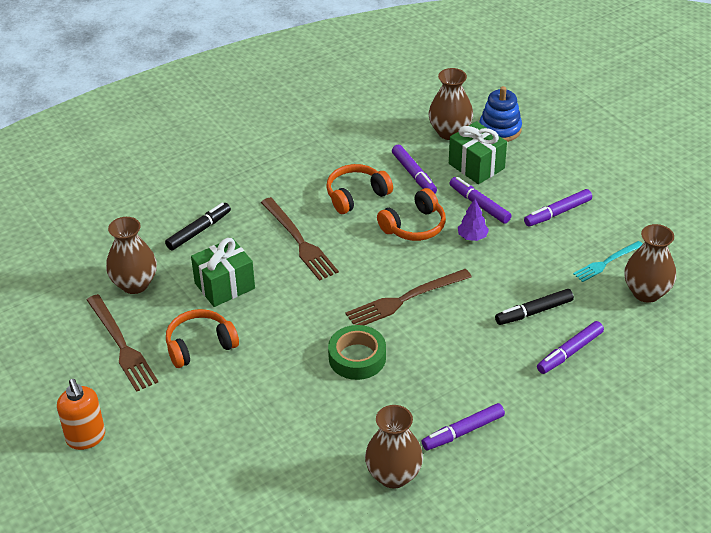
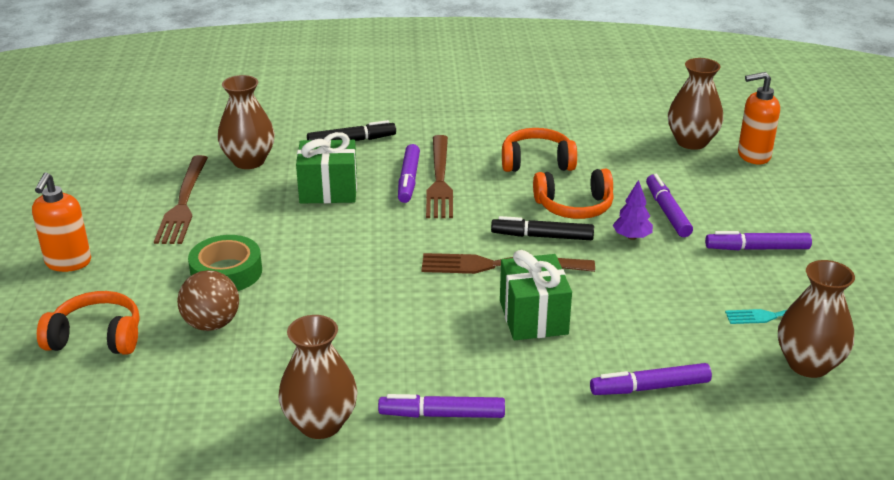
camera: 30 degrees right, 10 degrees down
orange headphones [166,309,239,368] -> orange headphones moved to [37,291,139,355]
green tape [328,325,386,380] -> green tape moved to [188,235,262,291]
purple marker [392,144,437,193] -> purple marker moved to [398,144,420,203]
green gift [449,121,507,184] -> green gift moved to [500,250,572,340]
blue stacking toy [479,86,522,142] -> orange soap dispenser [738,72,780,164]
black marker [495,289,574,325] -> black marker moved to [491,216,594,240]
none -> brown ball [177,270,239,331]

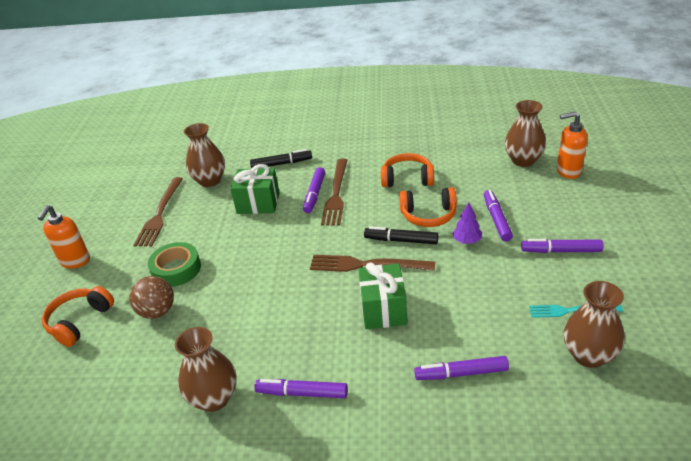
camera: 10 degrees right, 5 degrees up
orange headphones [37,291,139,355] -> orange headphones turned 75 degrees counterclockwise [42,286,114,347]

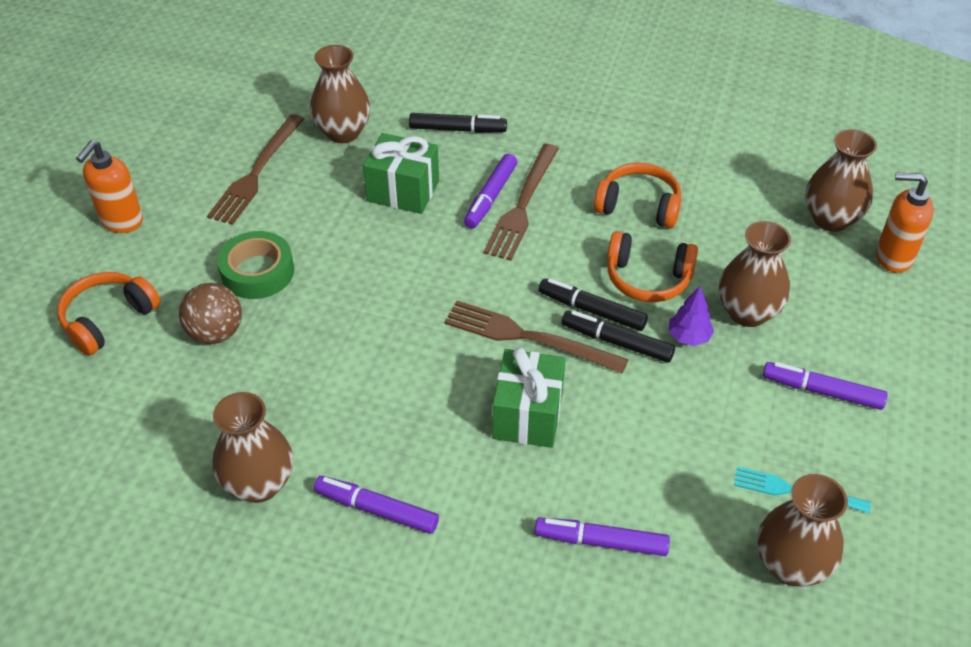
camera: 10 degrees right, 10 degrees up
purple marker [484,190,513,241] -> brown vase [719,221,791,327]
none -> black marker [562,311,675,363]

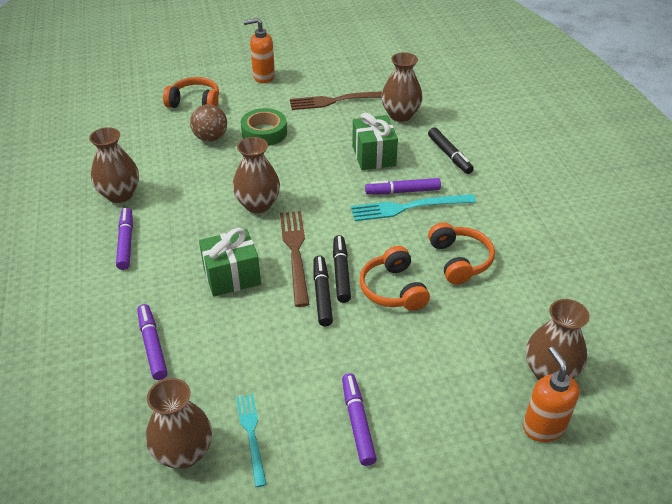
camera: 60 degrees right, 5 degrees down
brown fork [483,144,559,261] -> turquoise fork [351,194,476,221]
purple tree [669,286,714,346] -> none
brown vase [719,221,791,327] -> brown vase moved to [233,137,280,213]

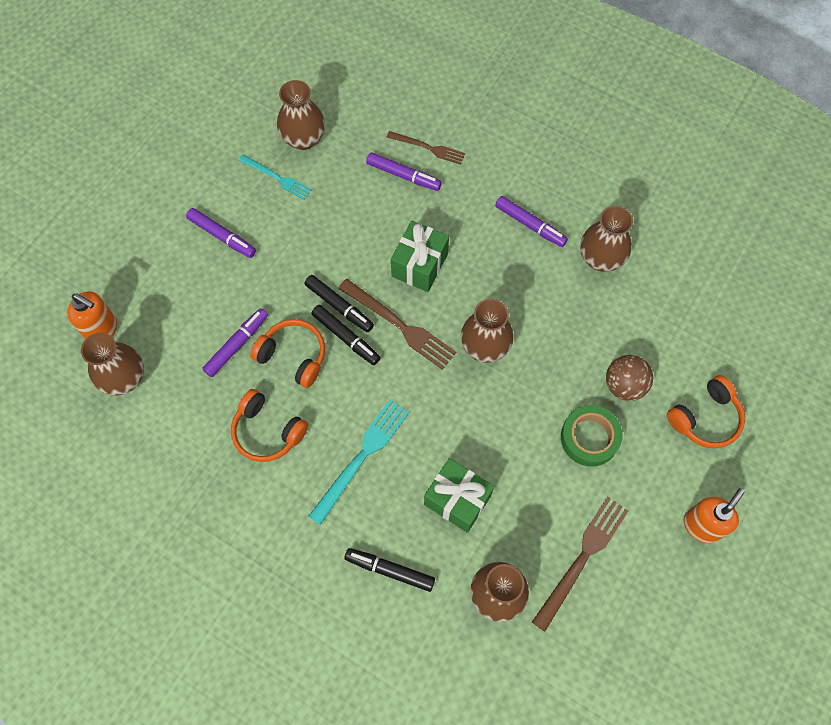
camera: 135 degrees right, 25 degrees up
purple marker [365,178,441,194] -> purple marker moved to [202,308,268,377]
none -> brown fork [386,131,465,165]

